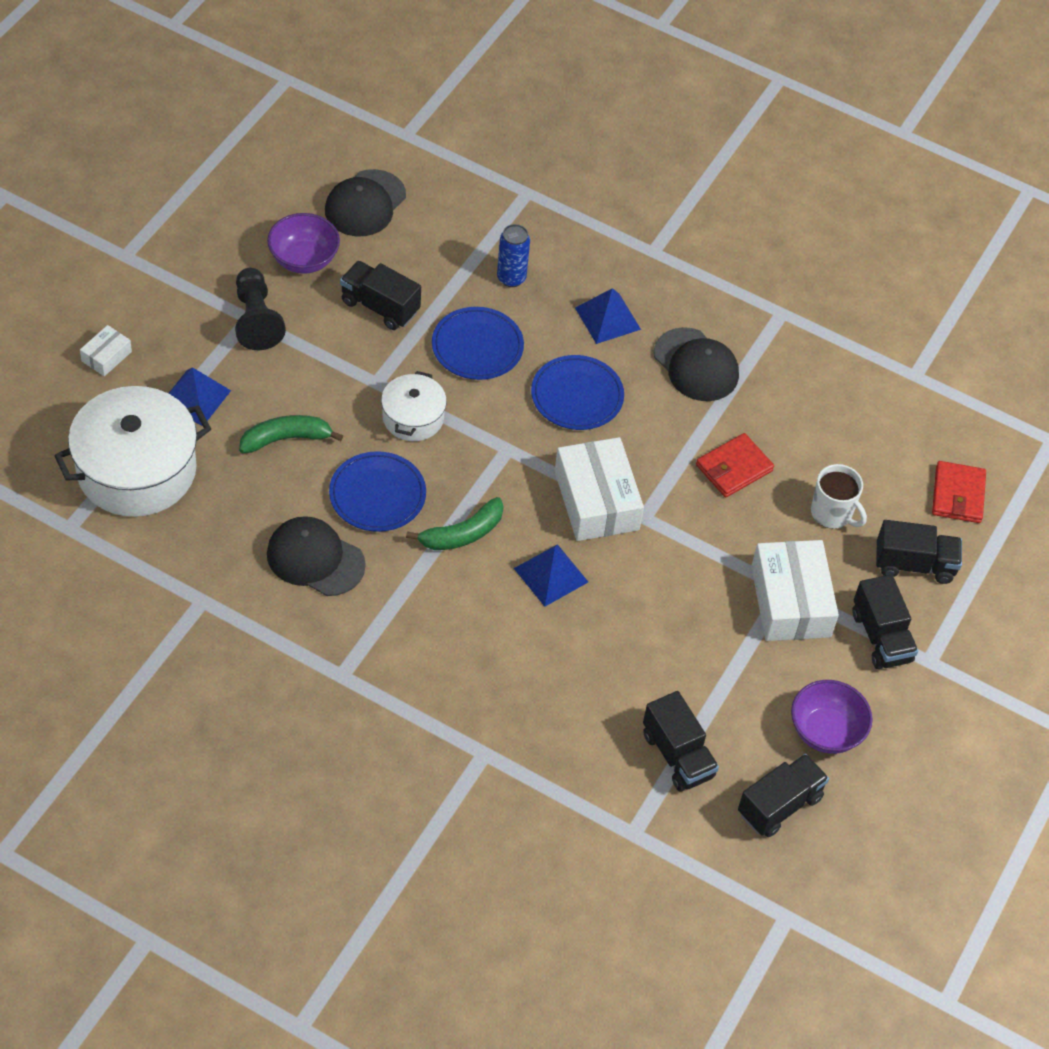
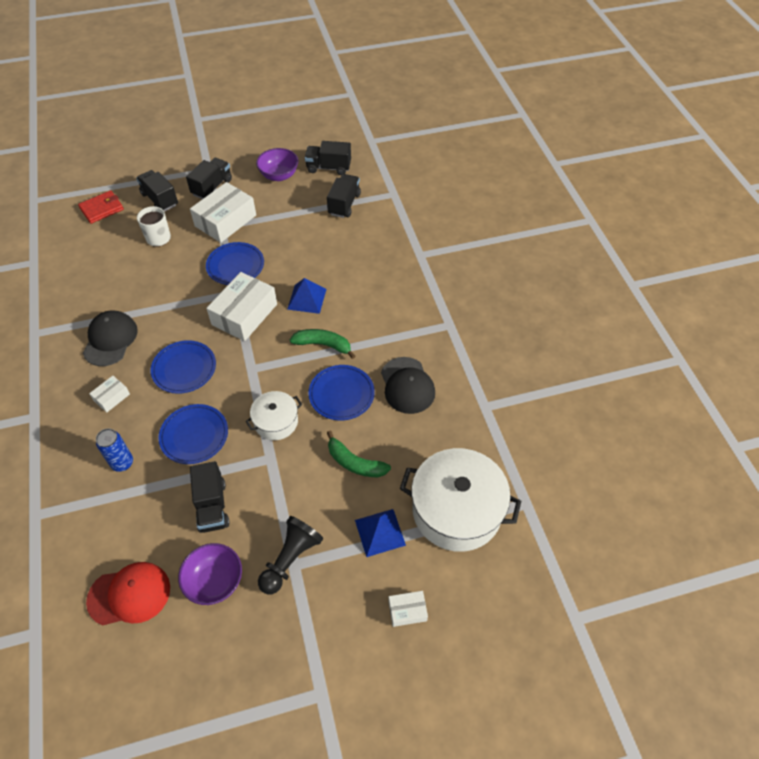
camera: 130 degrees left, 0 degrees up
black cap [325,169,406,236] -> red cap [86,562,170,626]
blue pyramid [575,288,641,344] -> white box [89,376,130,413]
red wallet [696,433,774,497] -> none
none -> blue plate [206,242,264,285]

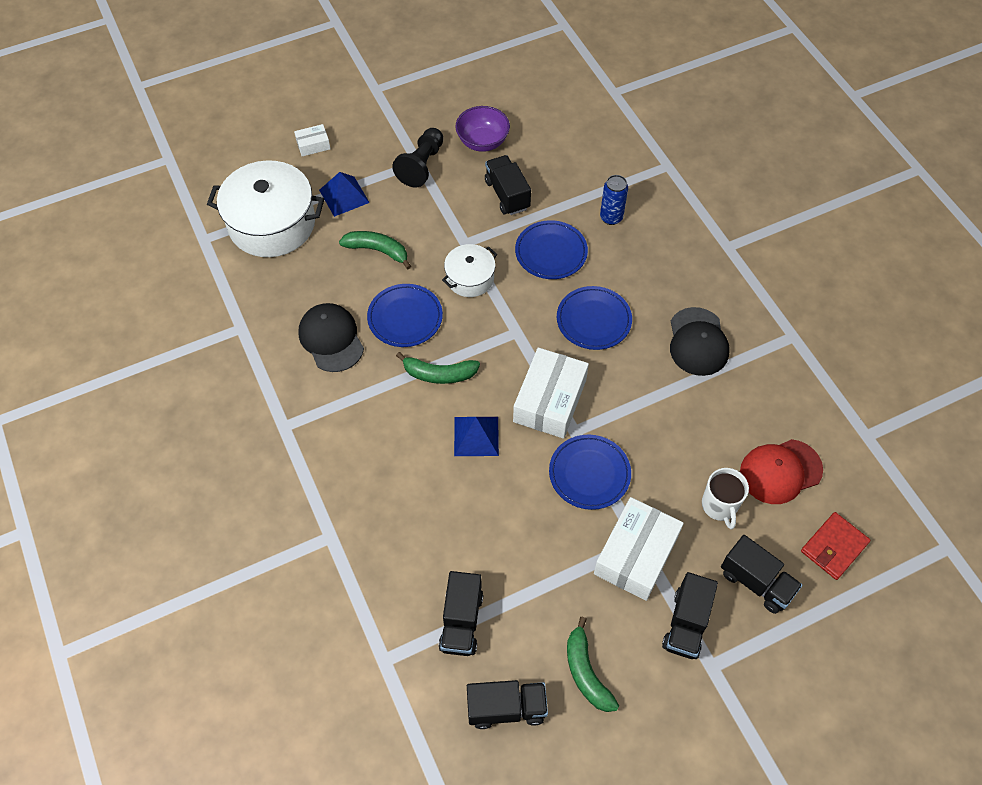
camera: 170 degrees right, 5 degrees up
red cap [86,562,170,626] -> red cap moved to [740,439,823,504]
white box [89,376,130,413] -> none
purple bowl [256,148,298,181] -> green banana [567,617,619,712]

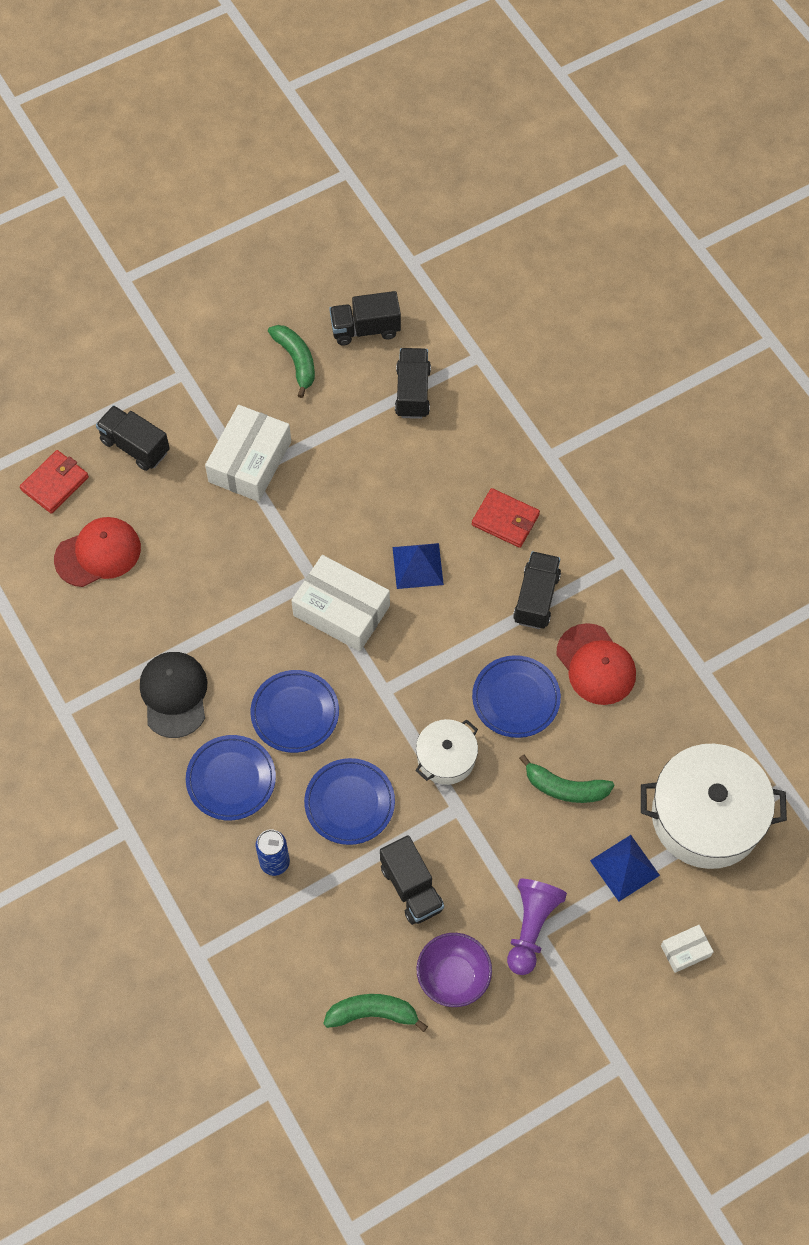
camera: 175 degrees right, 5 degrees up
black cap [299,303,364,372] -> red cap [556,623,636,705]
black pawn [392,128,444,188] -> purple pawn [507,879,567,975]
green banana [396,352,480,384] -> green banana moved to [323,994,428,1032]
white box [513,348,589,439] -> white box turned 75 degrees counterclockwise [291,555,390,651]
blue plate [549,435,631,510] -> blue plate moved to [186,735,276,820]
black truck [662,572,718,659] -> black truck moved to [513,551,561,629]
white mug [702,468,749,529] -> none
none -> red wallet [472,488,540,548]

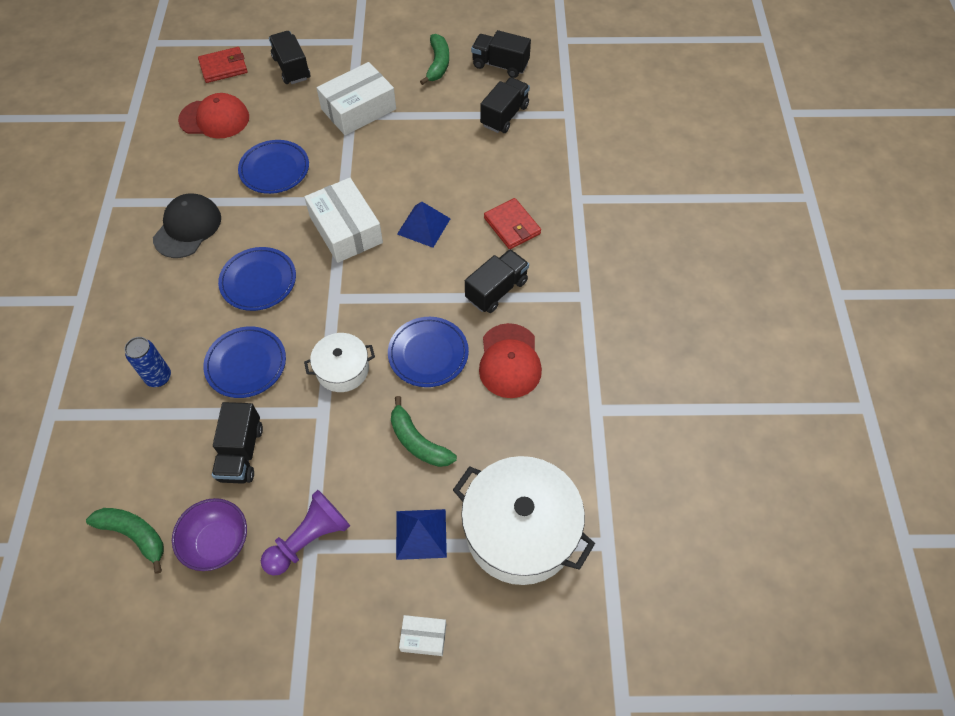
camera: 30 degrees right, 5 degrees down
blue plate [186,735,276,820] -> blue plate moved to [238,140,309,194]

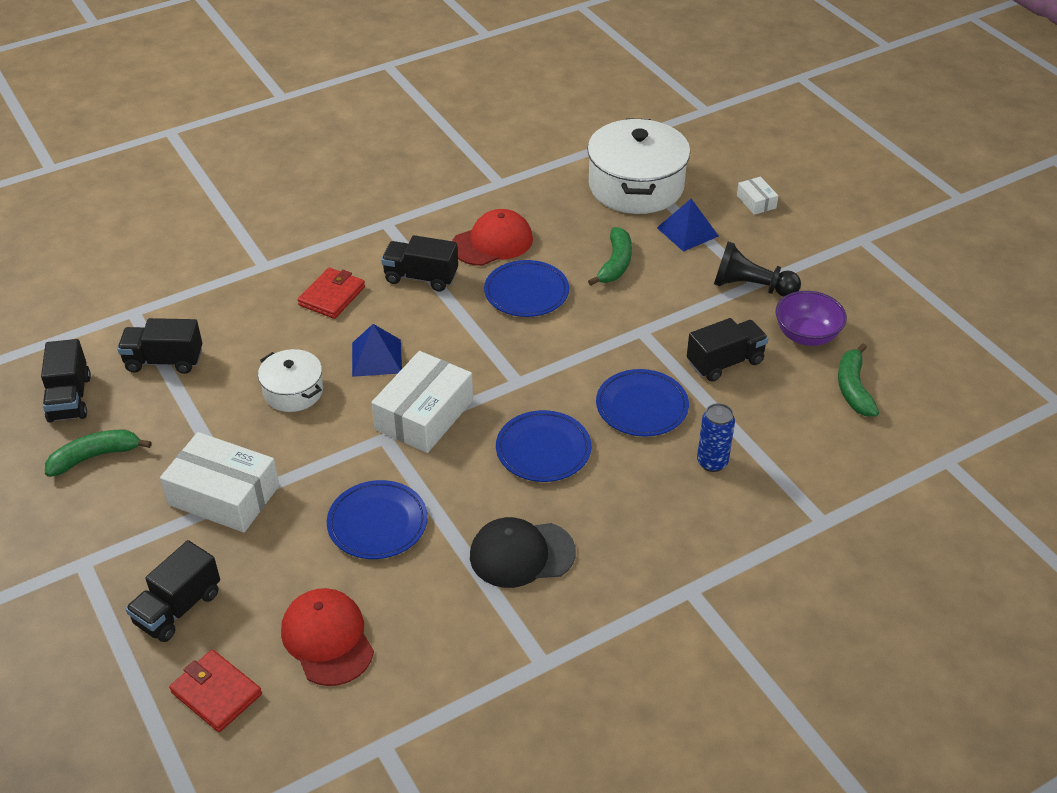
camera: 120 degrees left, 15 degrees down
purple pawn [261,490,350,576] -> black pawn [714,242,801,297]
white pot [304,333,375,392] -> white pot moved to [258,349,323,412]

